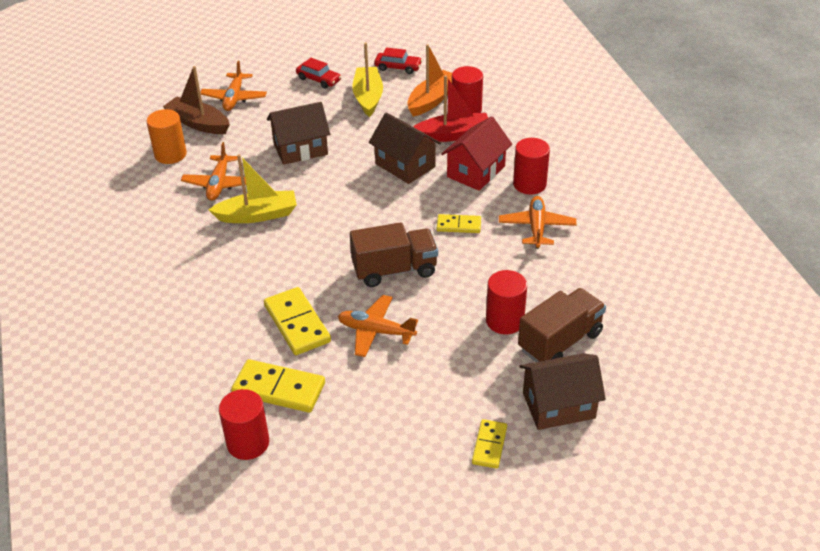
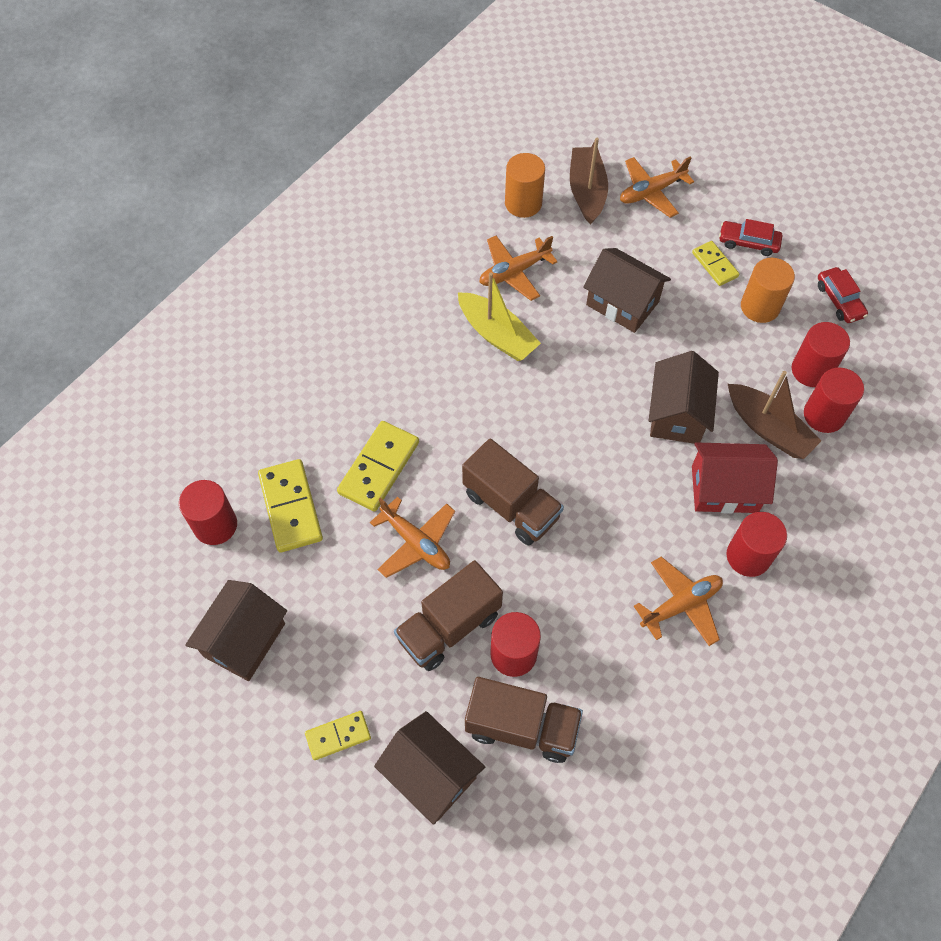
camera: 55 degrees right, 20 degrees up
red car [296,58,341,89] -> red car turned 105 degrees clockwise [719,219,782,256]
orange plane [338,295,418,357] -> orange plane turned 150 degrees clockwise [370,496,455,578]
yellow boat [352,43,383,117] -> orange cylinder [741,258,795,323]
orange boat [407,44,452,117] -> red cylinder [792,322,850,387]
red boat [413,75,488,142] -> brown boat [728,371,822,459]
yellow domino [437,214,481,233] -> yellow domino moved to [692,241,739,286]
none -> brown house [185,580,287,681]
none -> brown truck [394,560,503,671]

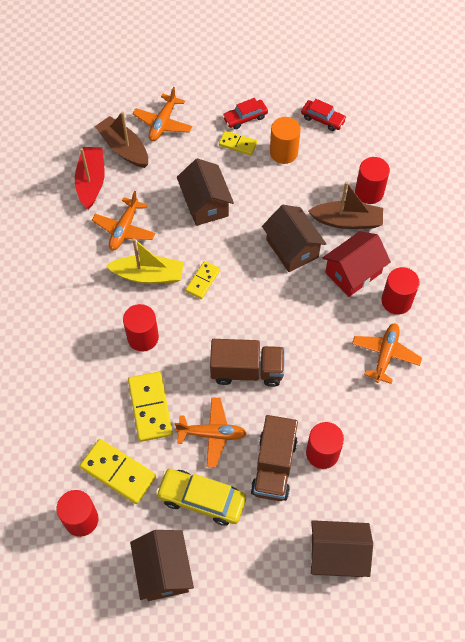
camera: 40 degrees left, 0 degrees up
yellow domino [305,711,371,760] -> yellow domino moved to [186,261,220,299]
brown truck [465,677,583,763] -> none
orange cylinder [505,153,545,218] -> red boat [75,147,105,209]
brown house [583,248,671,333] -> brown house turned 75 degrees clockwise [177,158,234,226]
red cylinder [792,322,850,387] -> red cylinder moved to [123,304,159,351]
none -> yellow car [156,469,246,526]

